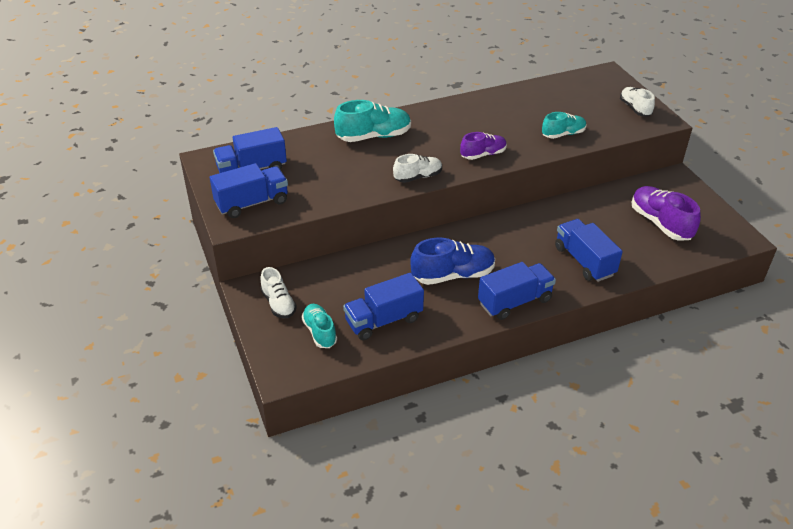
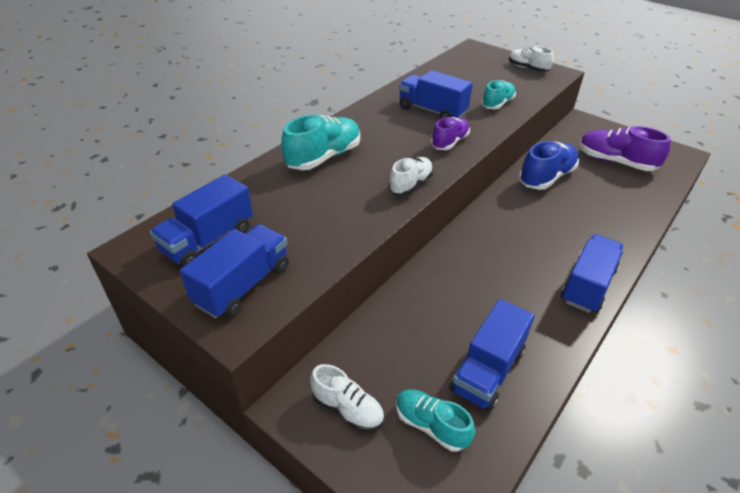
camera: 30 degrees left, 0 degrees up
blue shoe [410,237,495,285] -> blue shoe moved to [519,141,579,190]
blue truck [555,219,623,282] -> blue truck moved to [399,70,473,119]

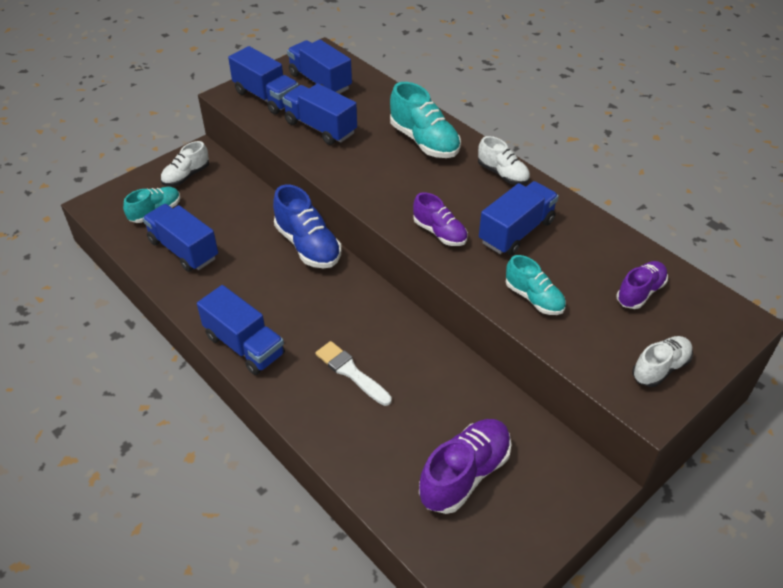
camera: 100 degrees right, 5 degrees up
white shoe [389,157,433,196] -> white shoe moved to [478,136,530,185]
blue shoe [519,141,579,190] -> blue shoe moved to [273,185,341,268]
none -> blue truck [282,83,357,145]
none -> white brush [315,341,392,406]
none -> purple shoe [616,261,668,309]

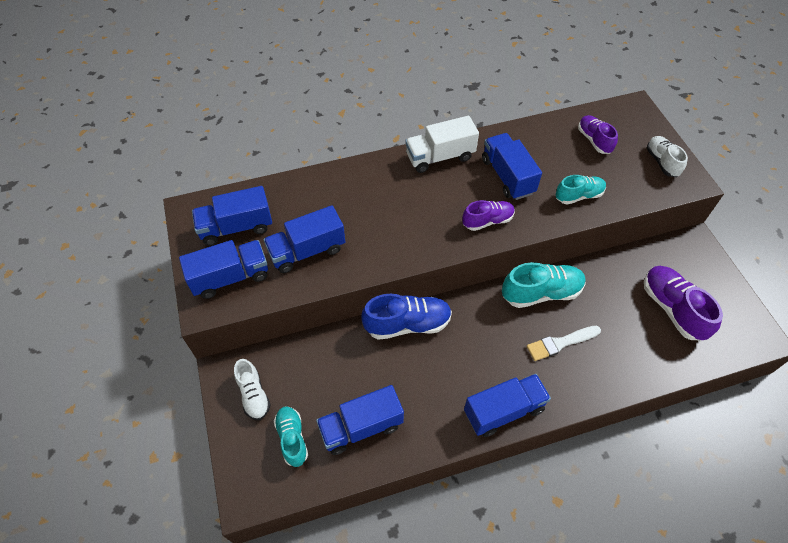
camera: 65 degrees left, 10 degrees up
turquoise shoe [390,82,461,158] -> turquoise shoe moved to [502,262,586,308]
white shoe [478,136,530,185] -> white truck [405,116,479,173]

